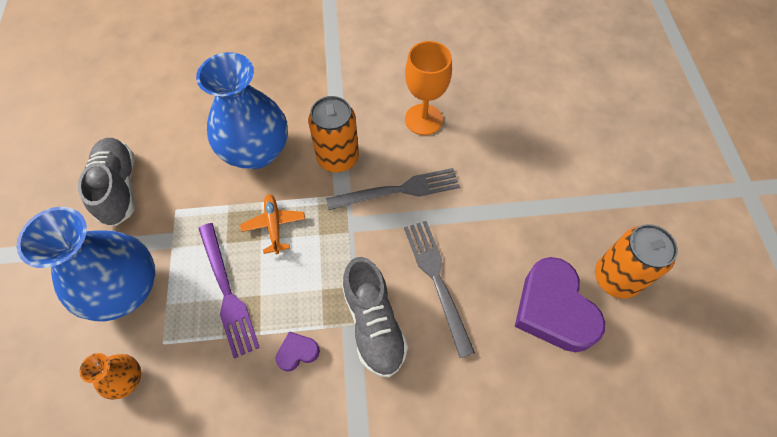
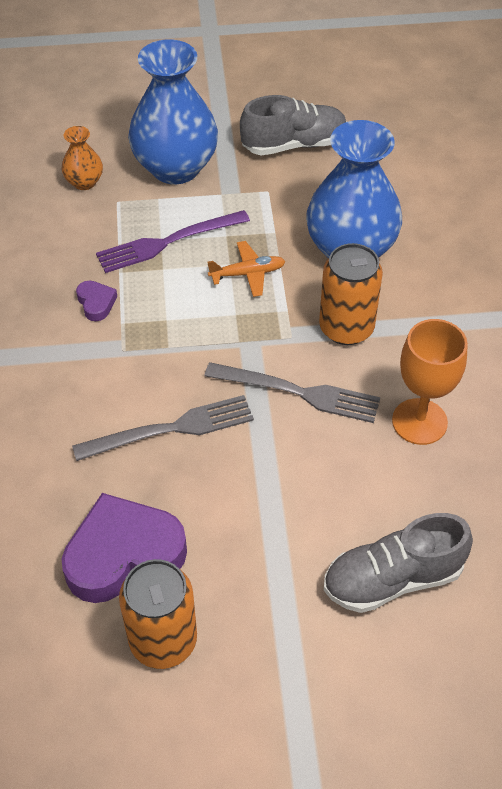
camera: 90 degrees right, 10 degrees down
grey fork [326,168,460,210] -> grey fork turned 60 degrees counterclockwise [204,362,380,423]
grey shoe [342,257,408,377] -> grey shoe moved to [324,513,473,613]

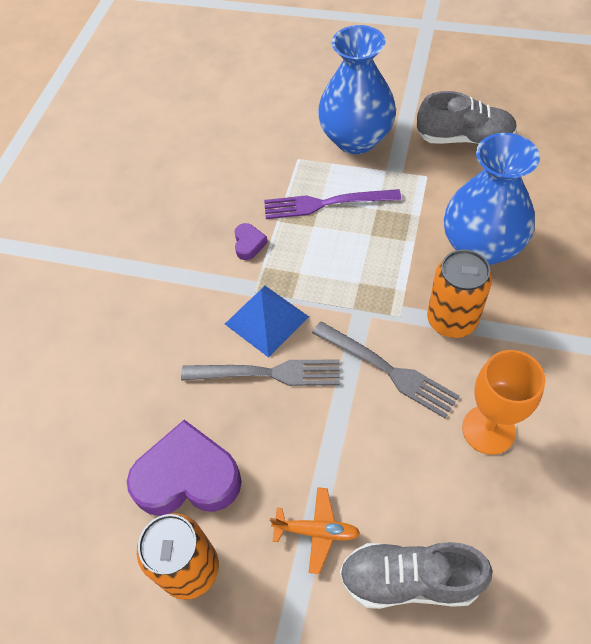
camera: 25 degrees right, 5 degrees up
orange vase [62,126,103,190] -> none
orange plane [207,241,286,297] -> orange plane moved to [270,487,360,574]
none -> blue pyramid [225,286,309,358]

